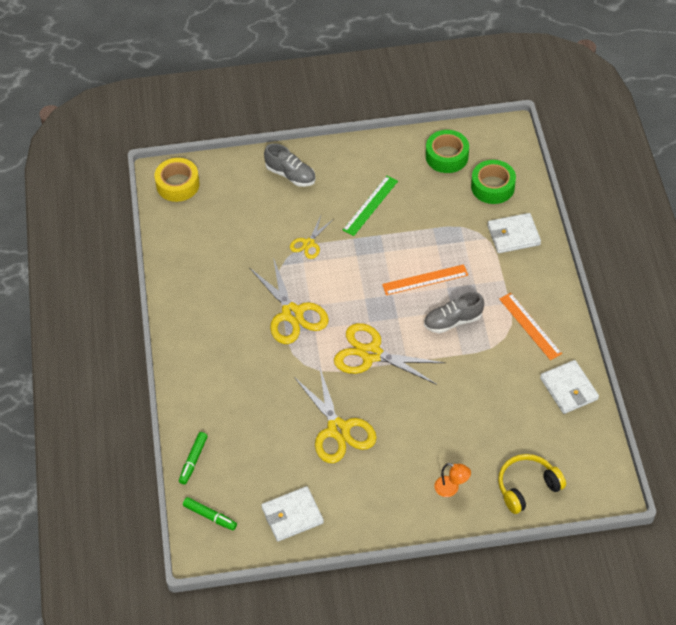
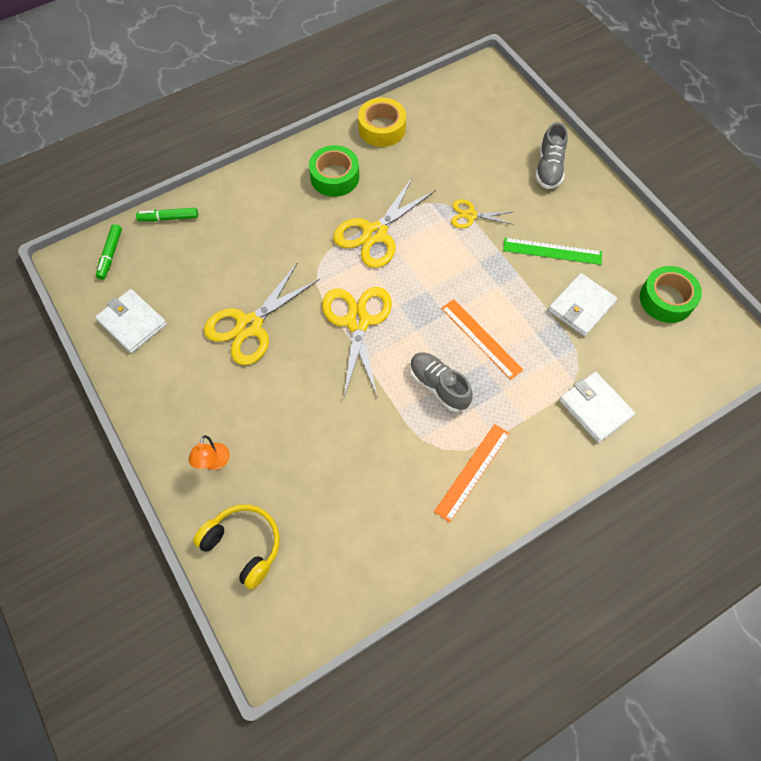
camera: 65 degrees right, 10 degrees up
yellow tape [155,158,200,202] -> yellow tape moved to [358,97,406,147]
green tape [471,160,516,204] -> green tape moved to [309,145,359,197]
white wallet [540,360,599,414] -> white wallet moved to [548,273,617,336]

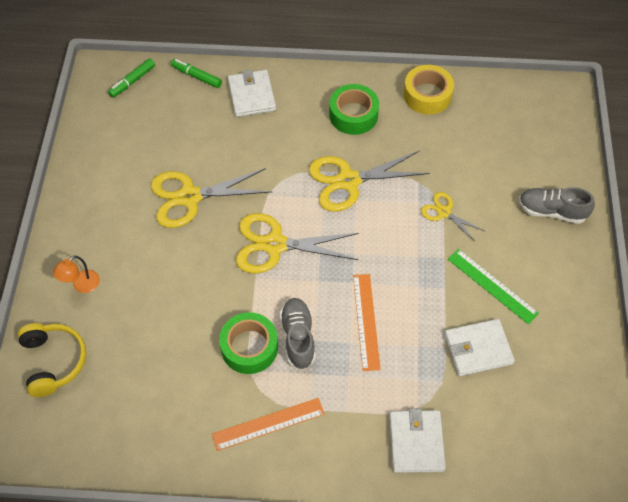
camera: 35 degrees right, 5 degrees down
white wallet [95,289,167,353] -> white wallet moved to [228,70,276,117]
yellow scissors [322,287,392,398] -> yellow scissors turned 120 degrees counterclockwise [236,213,359,273]
grey shoe [535,122,568,189] -> grey shoe turned 60 degrees clockwise [519,187,595,224]
green tape [640,266,702,323] -> green tape moved to [219,312,278,374]

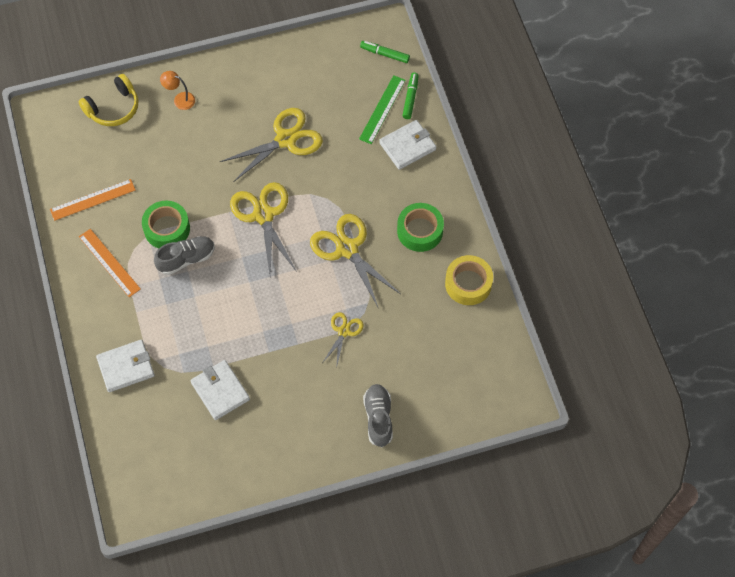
camera: 70 degrees right, 5 degrees up
yellow scissors [150,168,272,228] -> yellow scissors turned 90 degrees clockwise [220,108,323,182]
orange ruler [353,274,381,371] -> orange ruler moved to [50,179,135,221]
green ruler [448,249,539,324] -> green ruler moved to [359,75,406,144]

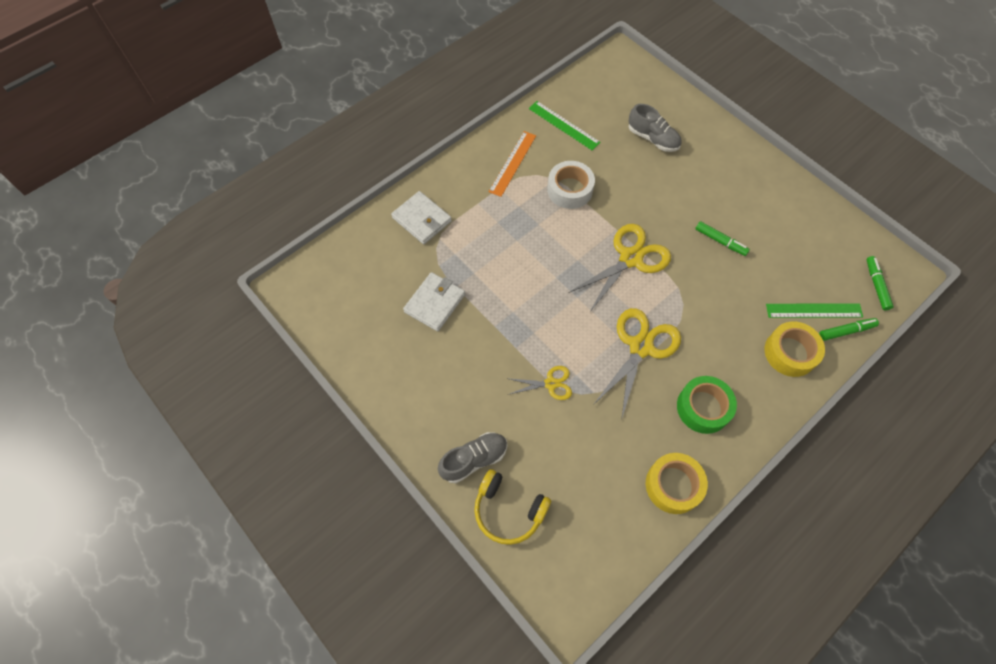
camera: 65 degrees right, 0 degrees up
orange ruler [50,179,135,221] -> green ruler [529,101,601,151]
yellow headphones [78,74,138,126] -> yellow headphones moved to [474,469,551,545]
green tape [142,201,190,248] -> white tape [547,161,595,209]
grey shoe [154,236,215,275] -> grey shoe moved to [629,104,682,152]
orange lamp [160,71,195,110] -> none
yellow scissors [220,108,323,182] -> green marker [695,221,750,256]
white wallet [379,120,436,170] -> yellow tape [765,321,825,377]

